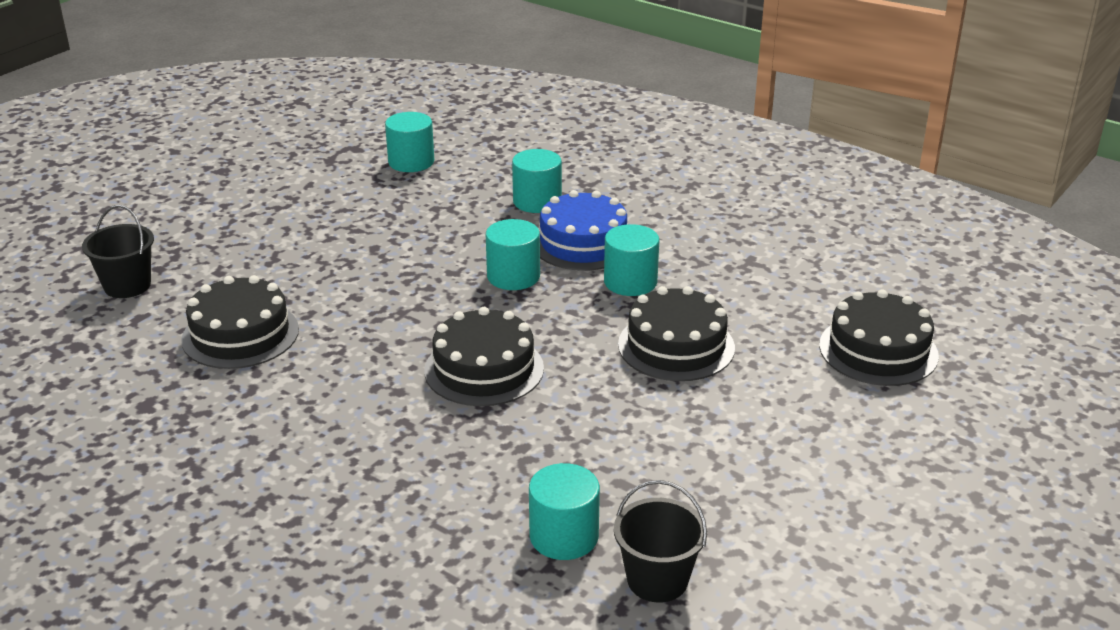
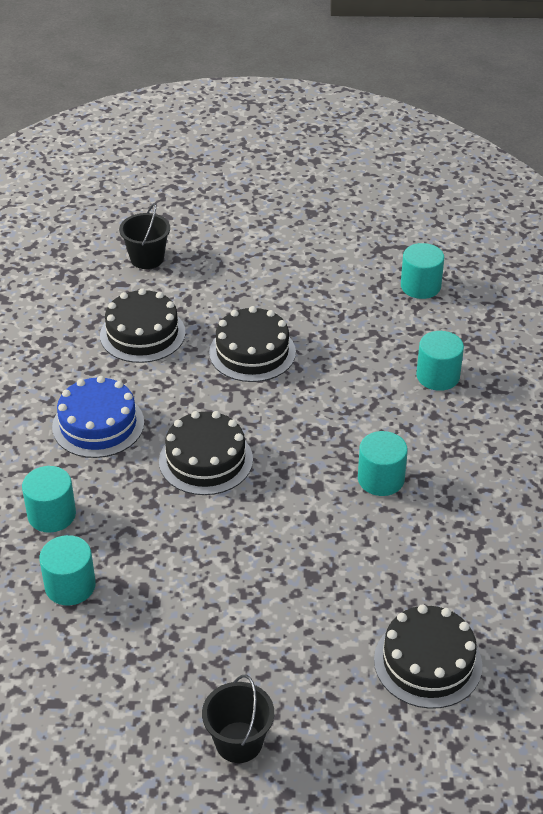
camera: 55 degrees right, 10 degrees up
turquoise cylinder [486,219,540,290] -> turquoise cylinder moved to [22,466,76,533]
blue cake [539,190,627,271] -> blue cake moved to [52,376,144,458]
black bucket [614,480,707,602] -> black bucket moved to [202,675,274,763]
black cake [618,286,735,381] -> black cake moved to [209,306,296,382]

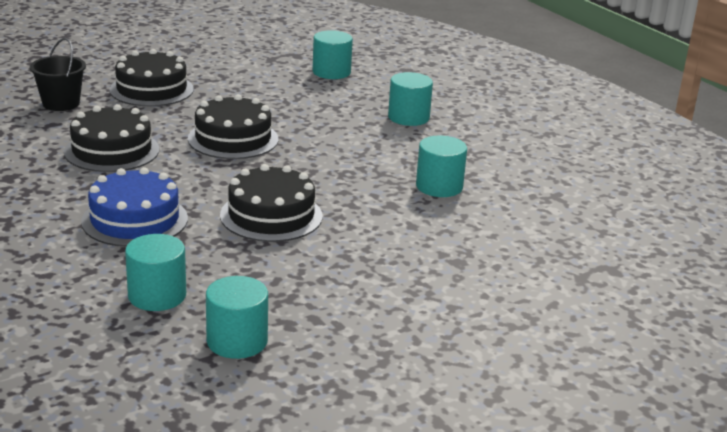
camera: 35 degrees left, 15 degrees down
black bucket [202,675,274,763] -> none
black cake [374,604,482,709] -> black cake moved to [109,49,194,106]

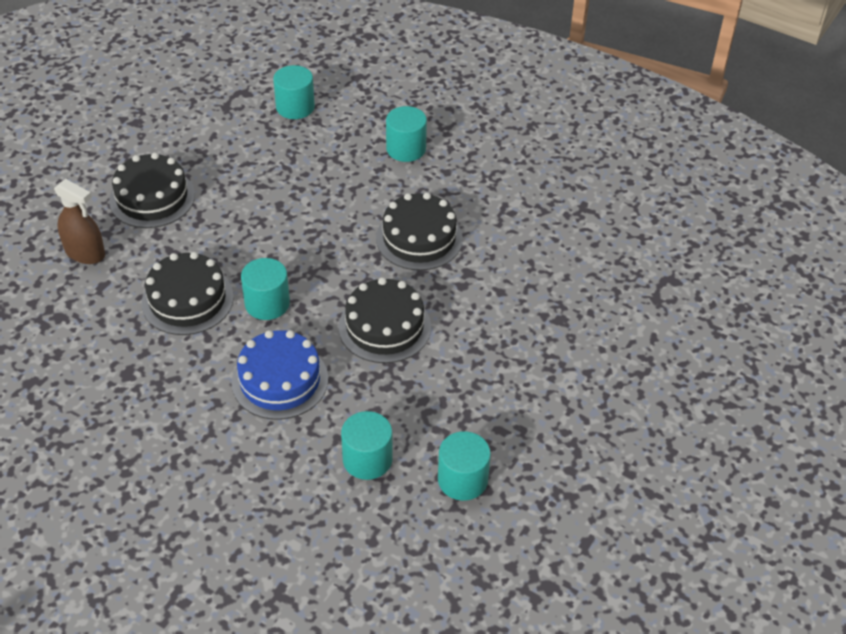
camera: 25 degrees left, 20 degrees up
black bucket [30,38,86,111] -> brown spray bottle [54,179,105,264]
black cake [188,94,278,159] -> black cake moved to [376,193,463,270]
turquoise cylinder [416,136,467,197] -> turquoise cylinder moved to [241,258,290,320]

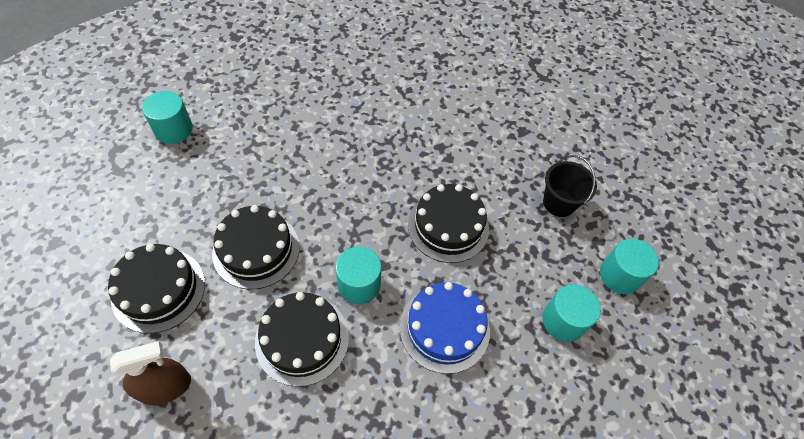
camera: 55 degrees left, 10 degrees up
black cake [376,193,463,270] -> black cake moved to [212,205,300,289]
turquoise cylinder [386,106,427,162] -> none
none -> black bucket [543,155,597,217]

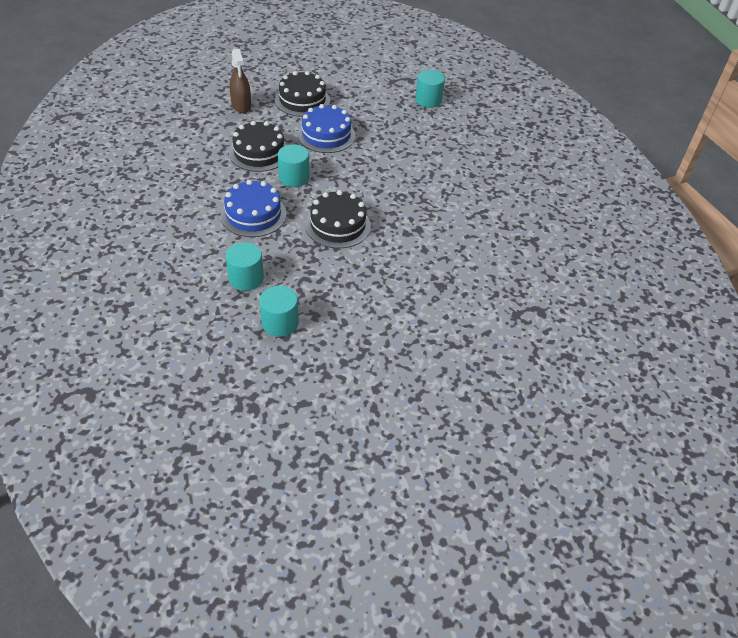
camera: 95 degrees right, 10 degrees down
black cake [212,205,300,289] -> blue cake [297,104,356,153]
black bucket [543,155,597,217] -> none

